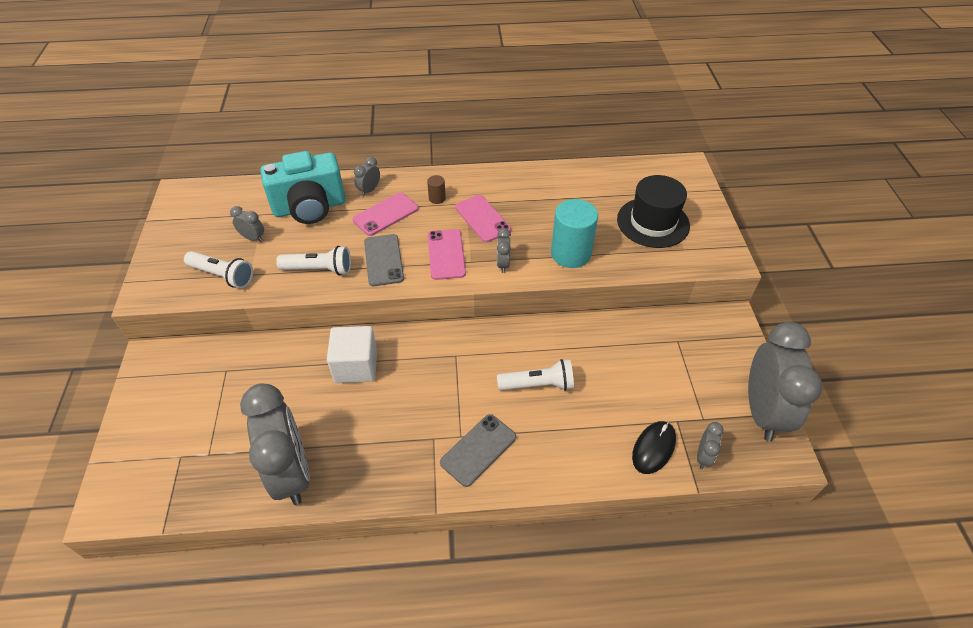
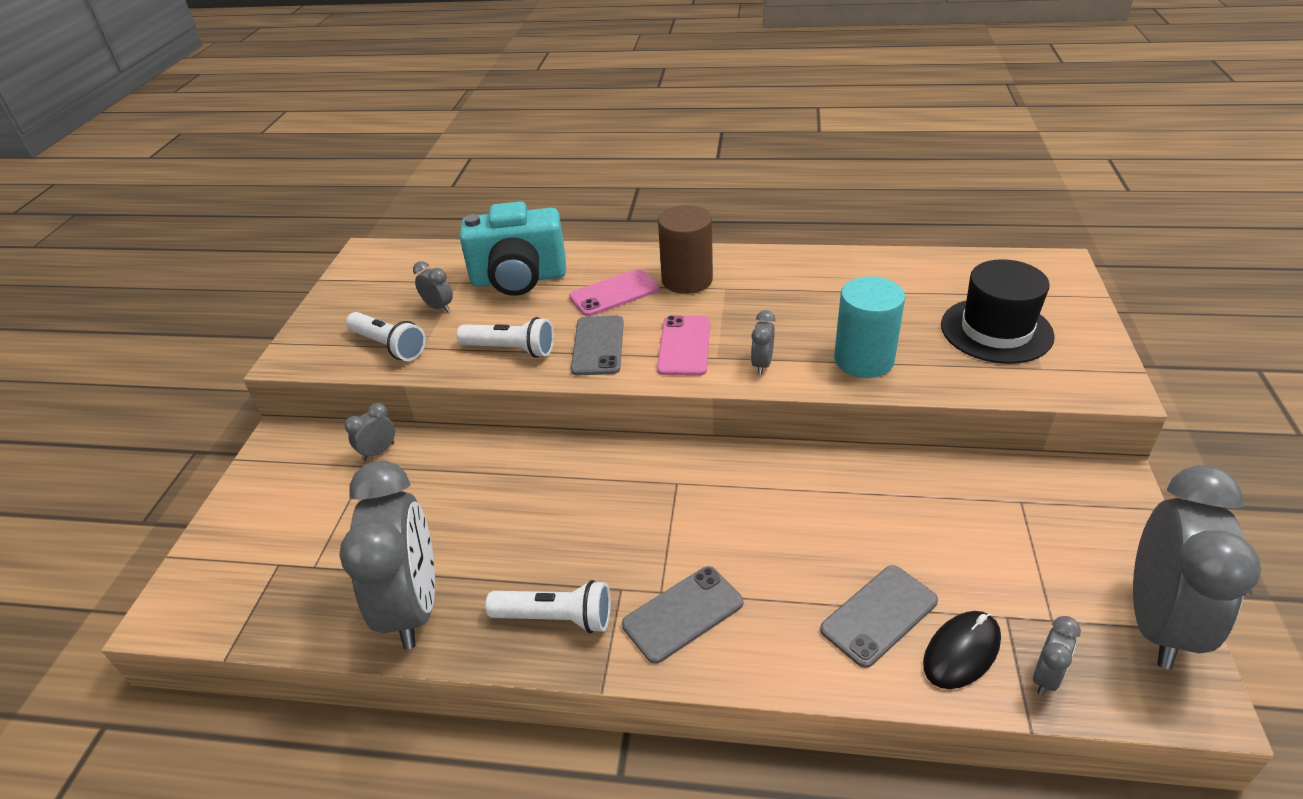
camera: 15 degrees right, 10 degrees down
white cube [327,326,377,383] -> none
grey clock [354,157,380,196] -> grey clock moved to [344,403,395,461]
brown cylinder [427,175,446,204] -> brown cylinder [658,205,713,294], size x2.21
pink phone [455,195,511,242] -> none
white flashlight [497,359,574,391] -> white flashlight moved to [485,580,611,633]
none -> grey phone [820,565,938,668]

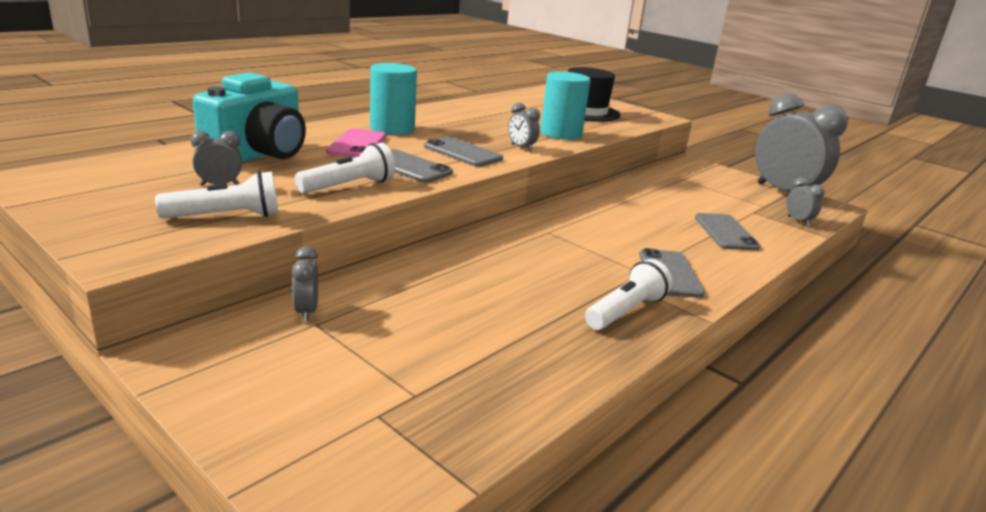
camera: 60 degrees left, 15 degrees down
grey clock [339,461,435,649] -> none
pink phone [657,315,710,376] -> grey phone [424,137,503,167]
brown cylinder [658,205,713,294] -> turquoise cylinder [370,63,417,135]
black mouse [923,611,1001,689] -> none

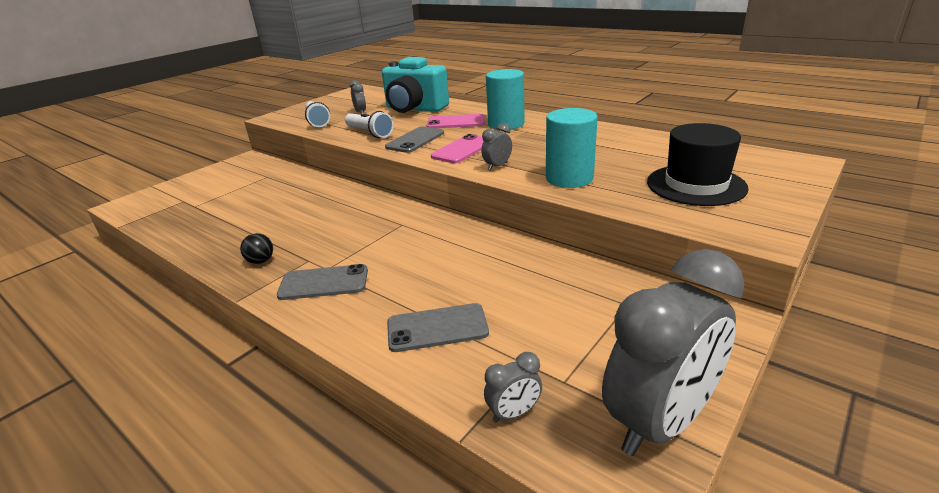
camera: 90 degrees right, 5 degrees up
grey clock [292,246,318,322] -> none
grey phone [424,137,503,167] -> pink phone [431,134,484,163]
white flashlight [585,259,673,330] -> black ball [240,233,273,264]

